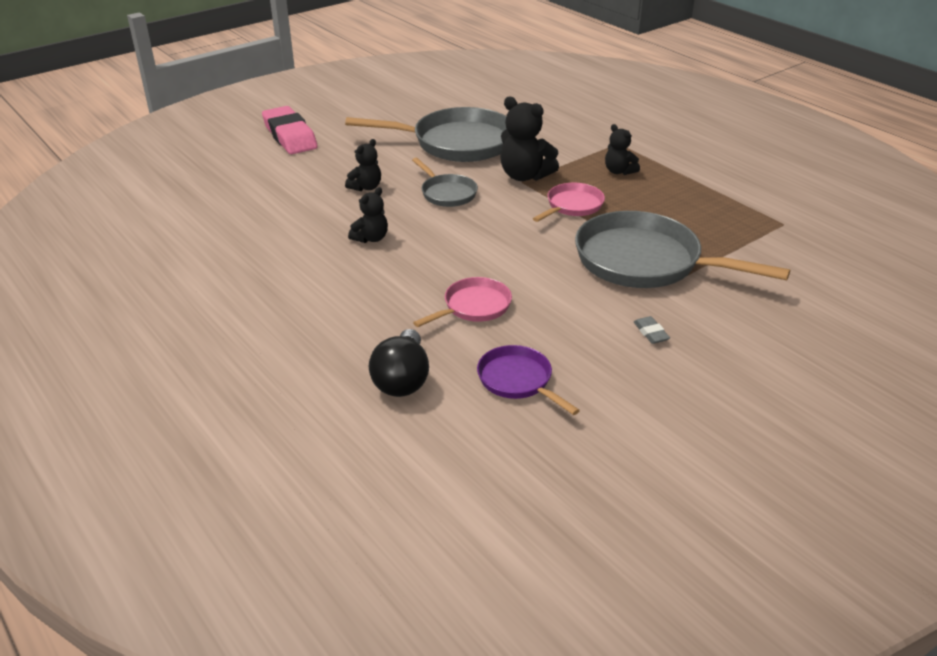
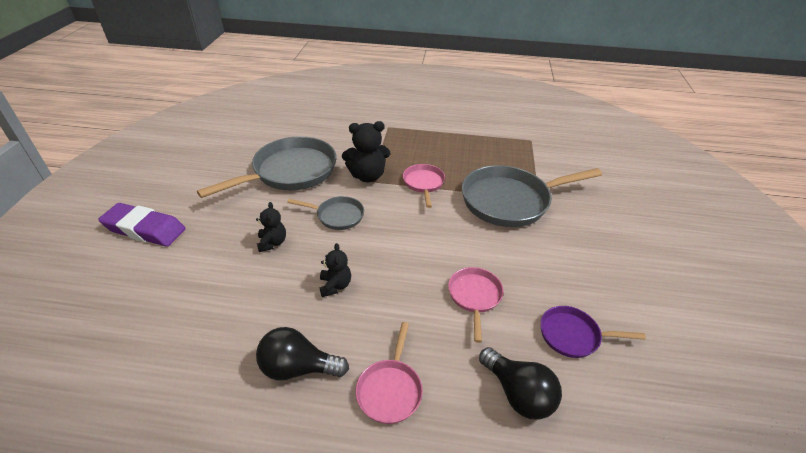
camera: 45 degrees left, 5 degrees up
pink eraser [262,106,318,154] -> purple eraser [98,203,186,247]
black teddy bear [605,124,640,175] -> none
grey eraser [634,316,670,344] -> none
none -> black light bulb [256,327,349,380]
none -> pink pan [355,322,423,424]

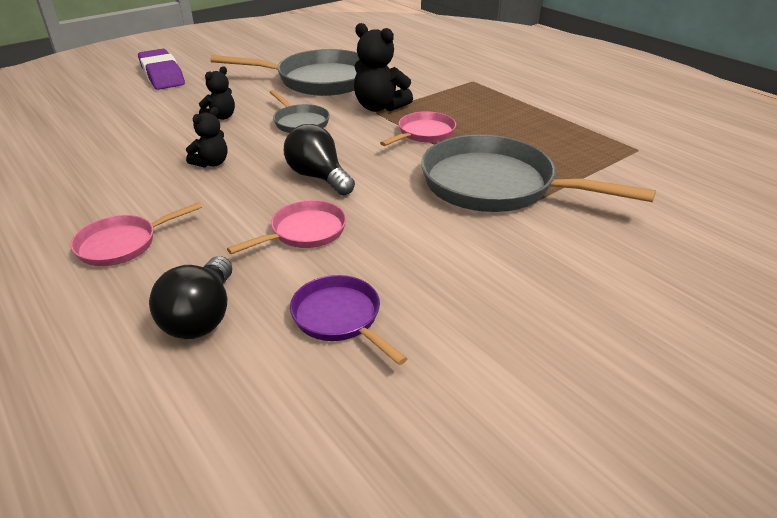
camera: 45 degrees right, 5 degrees down
black light bulb [256,327,349,380] -> black light bulb moved to [284,124,355,195]

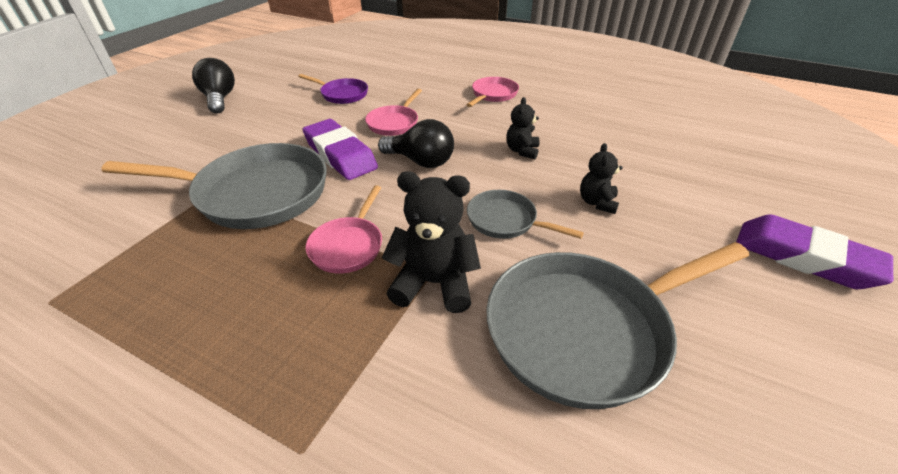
camera: 155 degrees right, 5 degrees up
black light bulb [149,256,232,339] -> black light bulb moved to [192,58,235,113]
none -> purple eraser [302,119,378,180]

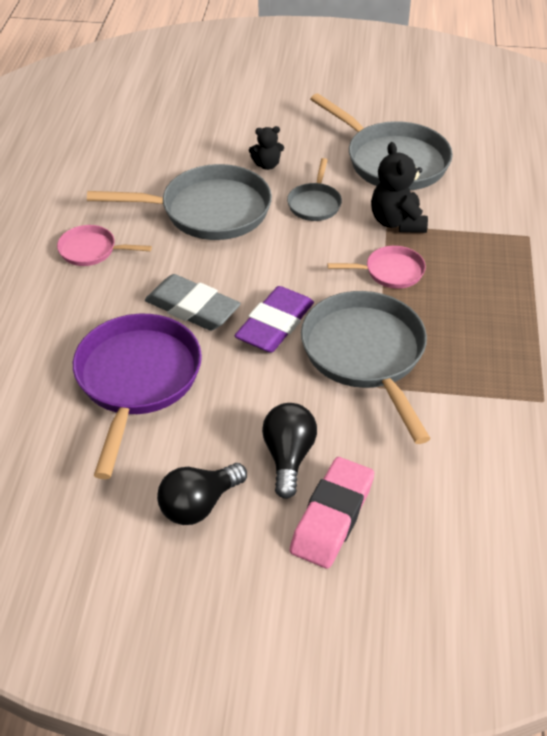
camera: 110 degrees left, 5 degrees up
purple pan [298,74,368,104] -> purple pan [73,314,202,479], size x1.98
pink pan [365,89,422,136] -> grey eraser [145,274,241,331]
black light bulb [378,119,454,168] -> black light bulb moved to [262,403,317,499]
black teddy bear [506,97,540,159] -> grey pan [87,164,272,240]
purple eraser [736,214,893,289] -> none
none -> pink eraser [290,457,374,569]

